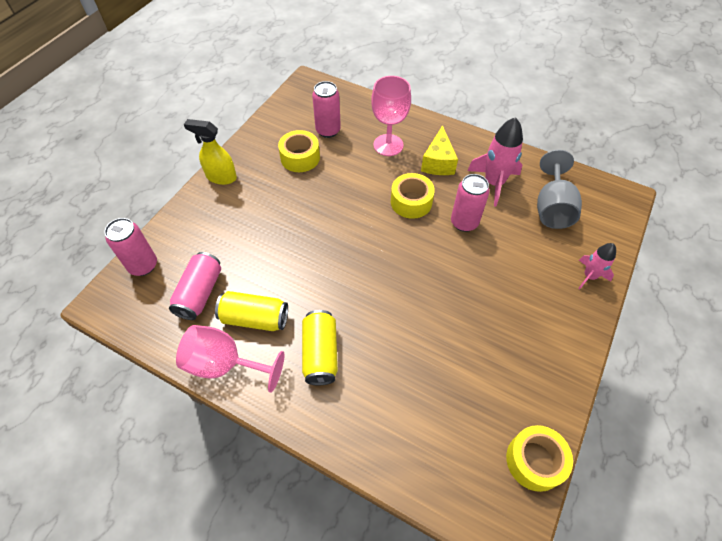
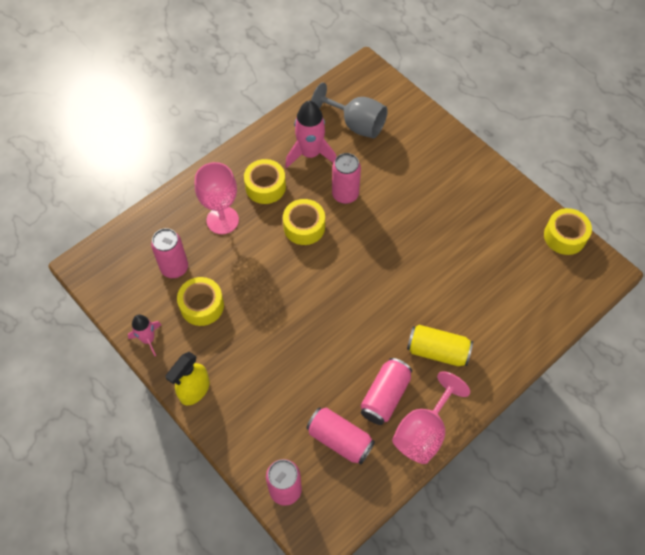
camera: 70 degrees left, 5 degrees up
yellow can [215,291,288,331] -> pink can [361,358,412,425]
yellow cheese [421,125,458,175] -> yellow tape [244,159,286,204]
pink rocket [578,243,616,290] -> pink rocket moved to [128,315,161,356]

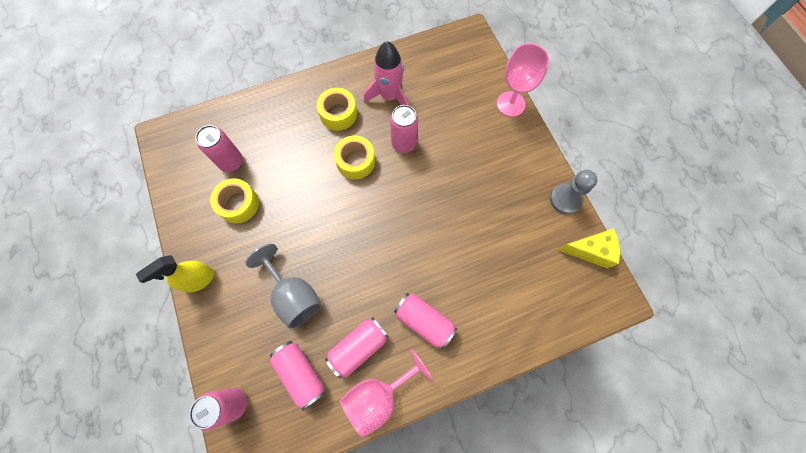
camera: 20 degrees right, 10 degrees up
pink rocket [128,315,161,356] -> none
pink goblet [195,162,239,234] -> pink goblet moved to [497,43,549,117]
grey goblet [311,83,388,139] -> grey goblet moved to [246,244,322,329]
yellow can [407,325,473,366] -> pink can [394,293,457,350]
yellow tape [544,208,592,255] -> yellow cheese [559,228,620,269]
none -> grey pawn [550,170,598,214]

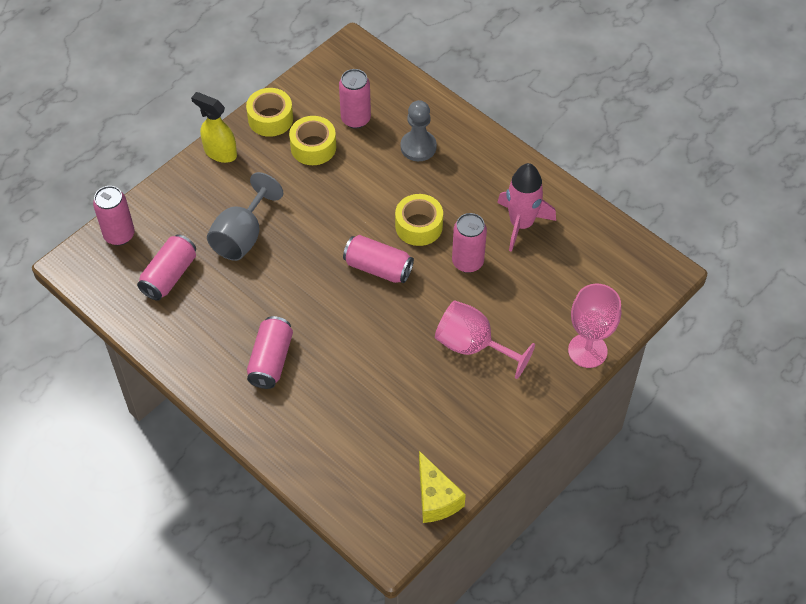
camera: 65 degrees right, 15 degrees down
yellow tape [317,88,357,131] -> yellow tape moved to [246,88,293,137]
pink can [325,317,389,378] -> pink can moved to [343,235,414,283]
pink goblet [340,349,433,438] -> pink goblet moved to [435,301,535,379]
grey pawn [550,170,598,214] -> grey pawn moved to [401,100,437,161]

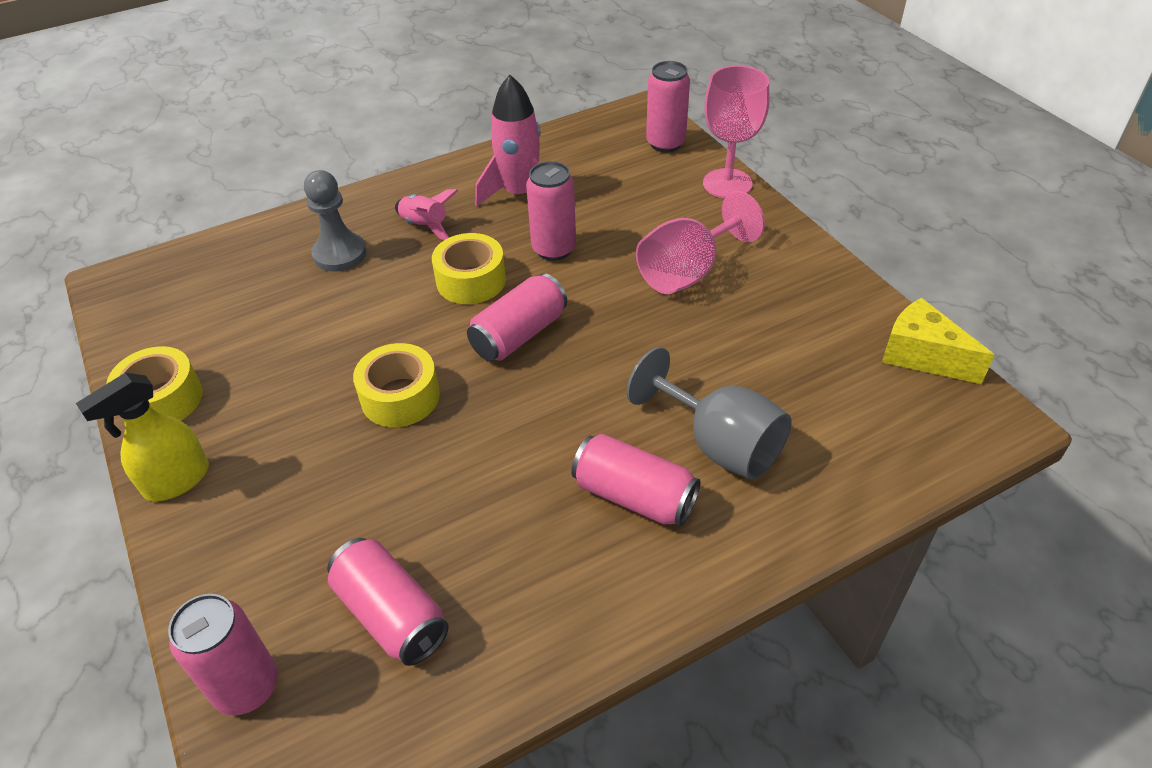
camera: 70 degrees left, 10 degrees down
grey goblet [207,172,283,261] -> grey goblet moved to [627,347,792,480]
yellow tape [289,116,336,165] -> yellow tape moved to [353,343,440,427]
pink can [339,69,371,129] -> pink can moved to [646,61,690,152]
yellow cheese [419,451,466,523] -> yellow cheese turned 135 degrees counterclockwise [882,298,995,384]
none -> pink rocket [395,189,459,240]

